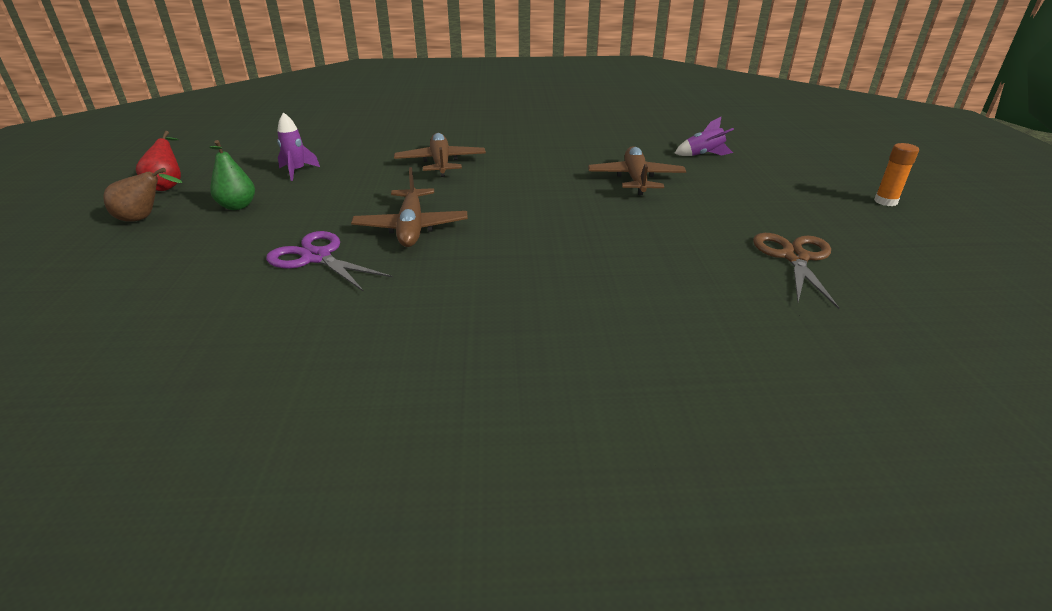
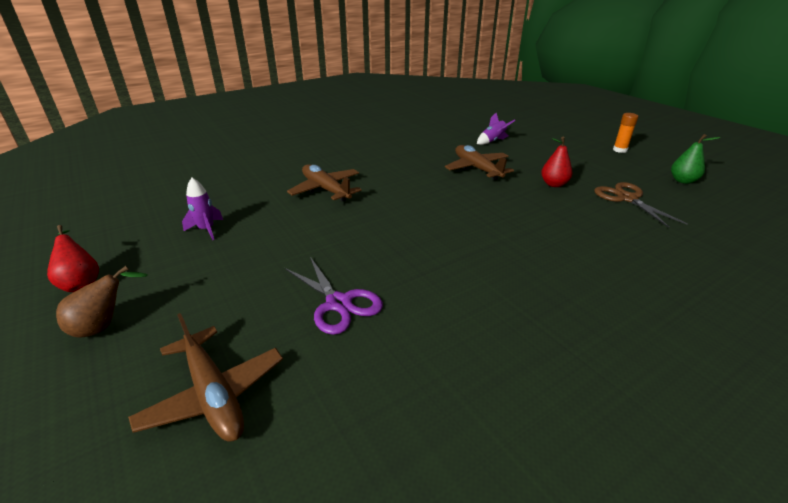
camera: 30 degrees left, 0 degrees up
green pear [209,140,255,210] -> green pear moved to [671,134,721,184]
purple scissors [266,231,392,292] -> purple scissors turned 135 degrees counterclockwise [285,257,383,335]
brown plane [351,167,468,247] -> brown plane moved to [128,313,283,442]
none -> red pear [541,137,573,187]

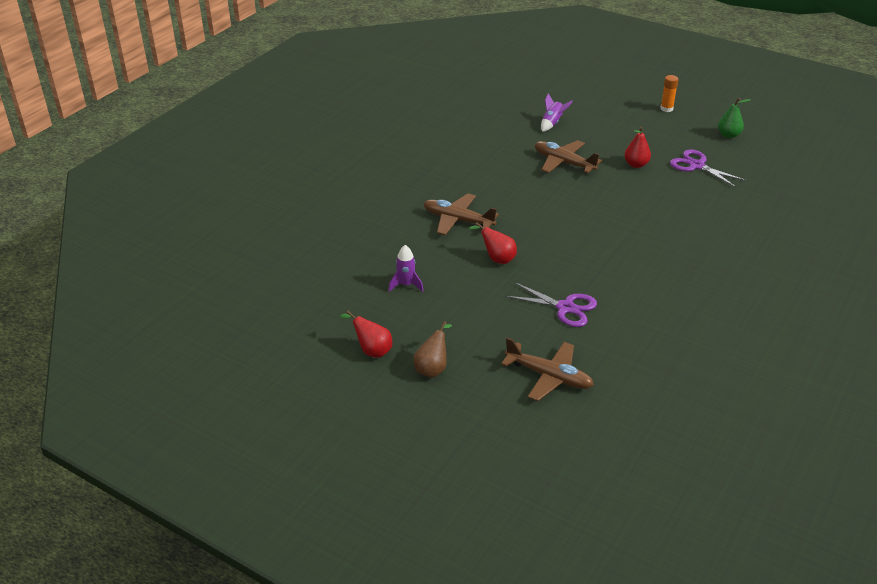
camera: 25 degrees left, 5 degrees up
brown scissors [594,182,688,228] -> purple scissors [670,149,747,188]
none -> red pear [469,222,517,264]

